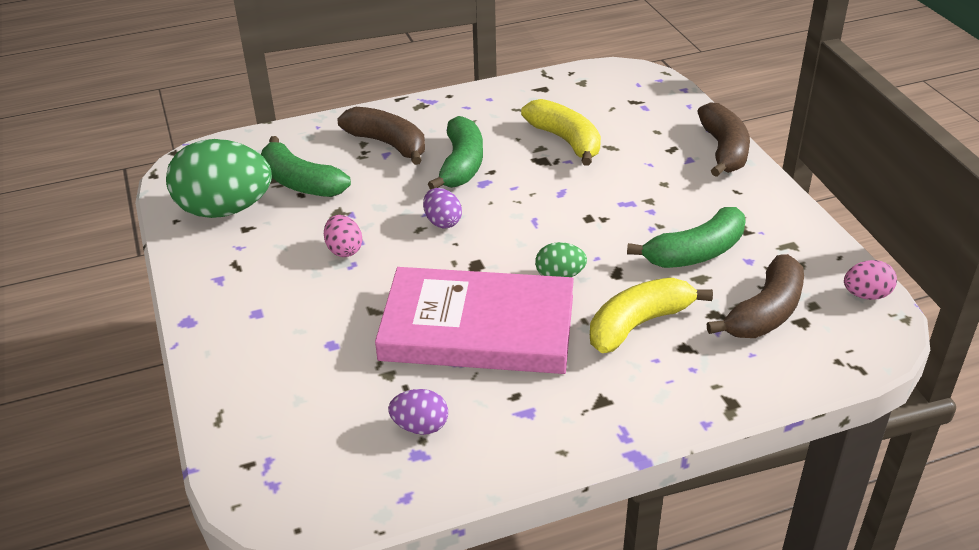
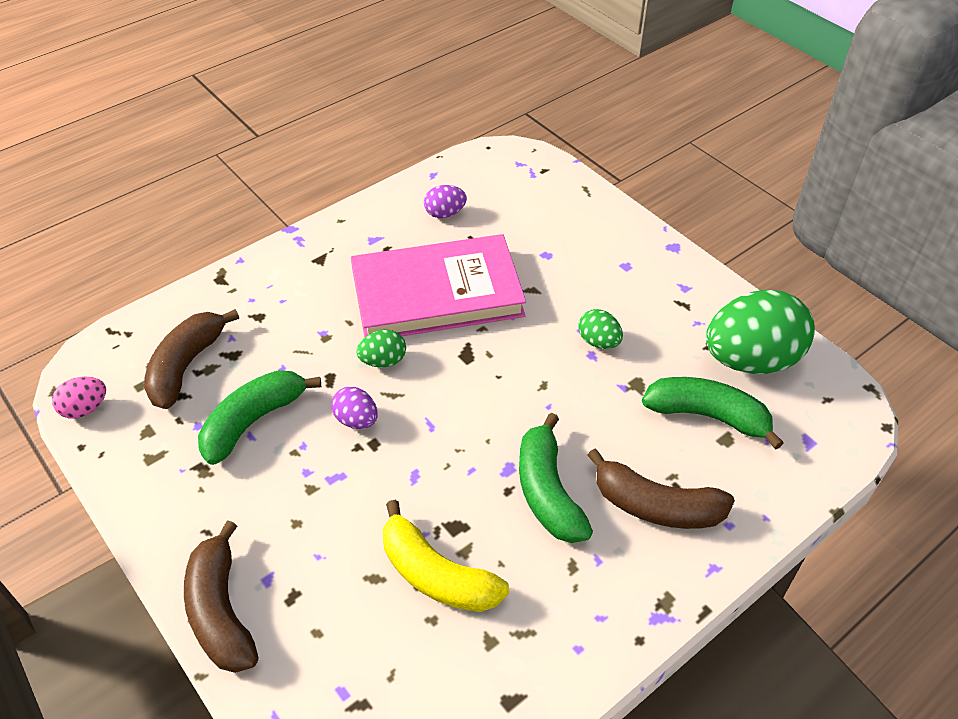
camera: 160 degrees right, 10 degrees up
pink egg [324,215,362,257] -> green egg [579,309,623,349]
purple egg [423,188,462,228] -> purple egg moved to [331,387,378,429]
yellow banana [590,278,713,353] -> none

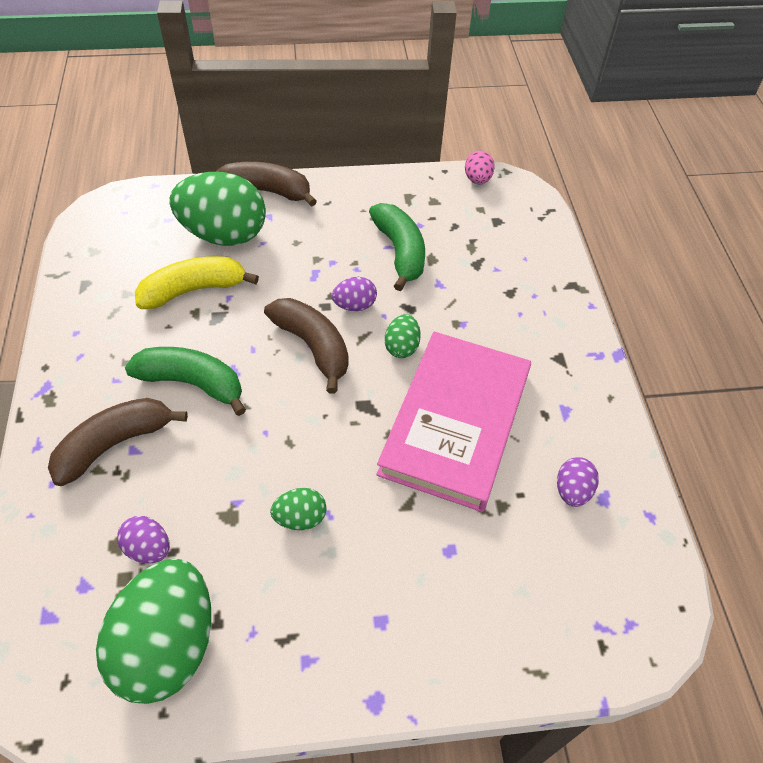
camera: 120 degrees right, 5 degrees up
brown banana [144,309,239,409] -> brown banana moved to [264,298,349,394]
green banana [642,377,784,450] -> purple egg [117,516,170,563]
none -> green egg [169,172,266,246]

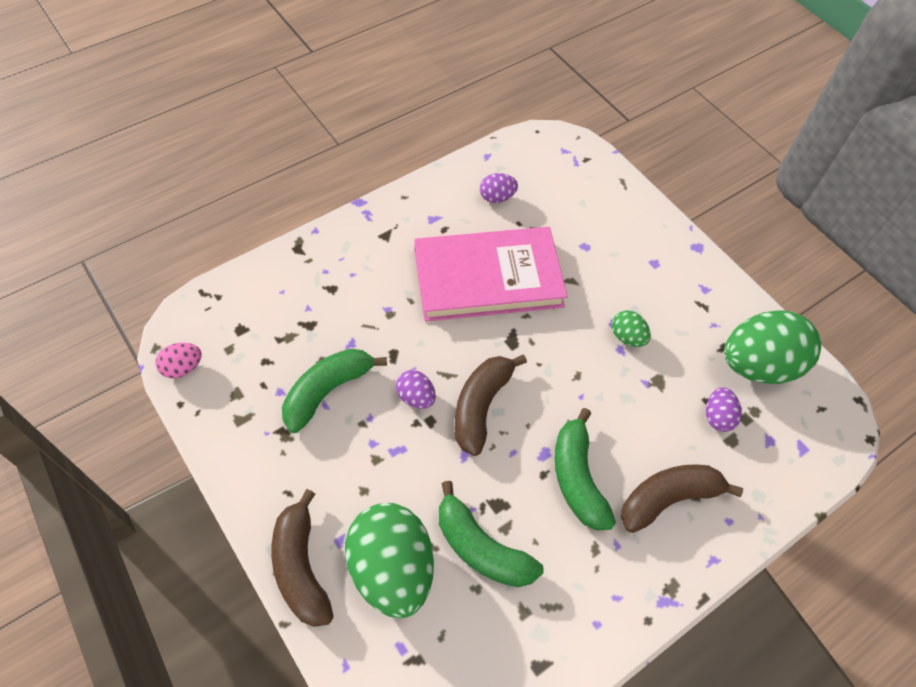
camera: 120 degrees left, 5 degrees up
brown banana [48,398,188,486] -> brown banana turned 135 degrees clockwise [621,464,743,533]
yellow banana [135,256,259,309] -> green banana [439,481,544,587]
green egg [385,314,421,358] -> none

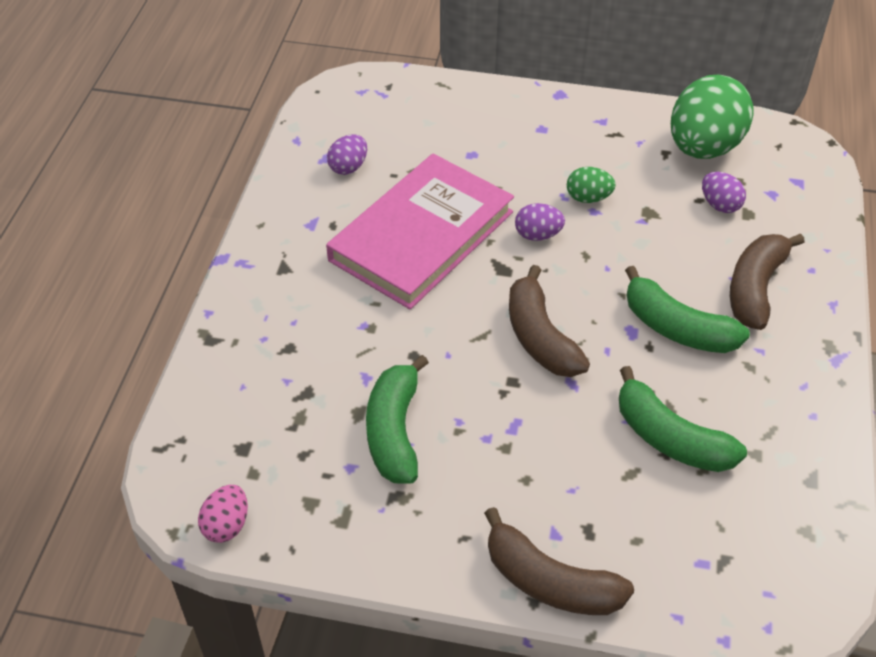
camera: 40 degrees left, 10 degrees down
green egg [345,503,434,619] -> none
purple egg [396,370,436,409] -> purple egg moved to [515,203,565,241]
green banana [439,481,544,587] -> green banana turned 45 degrees clockwise [619,366,747,472]

